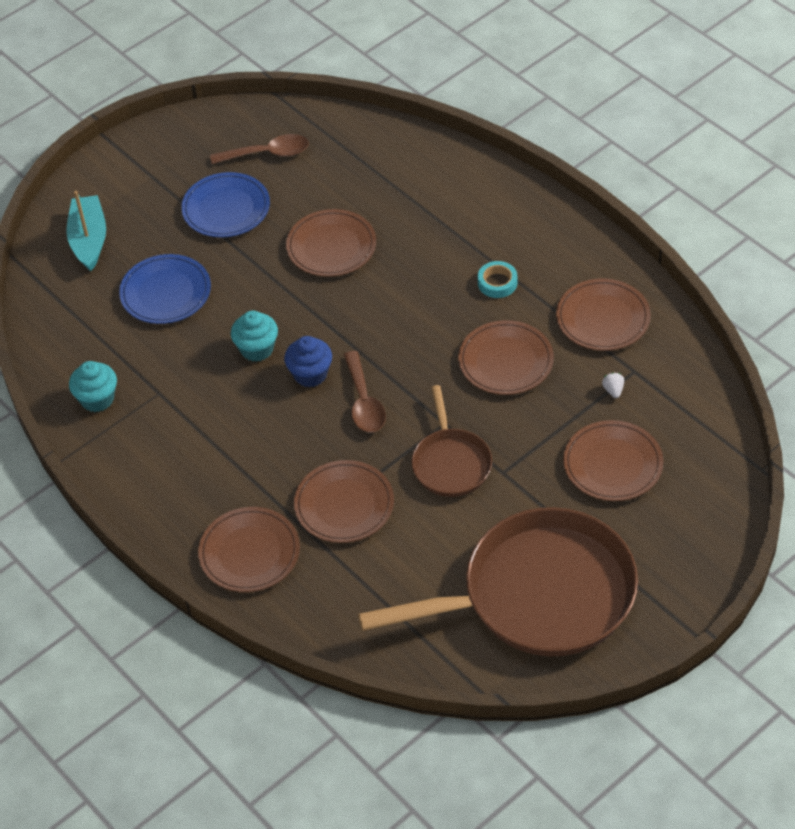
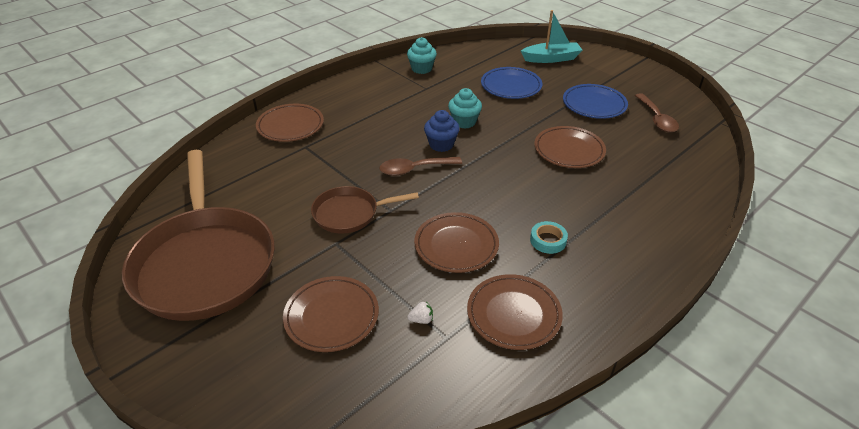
camera: 85 degrees right, 10 degrees down
brown plate [294,460,394,543] -> none

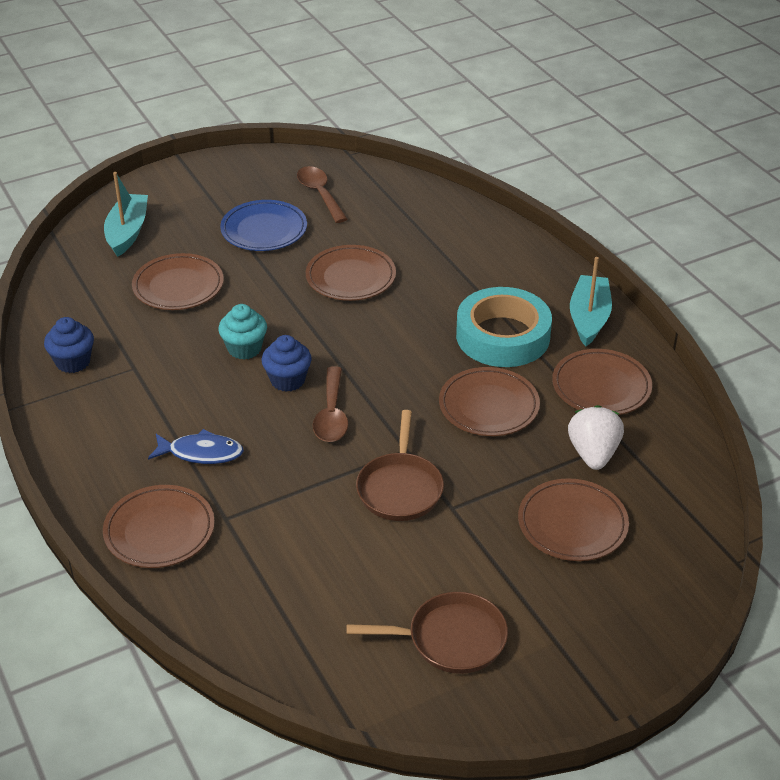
camera: 75 degrees left, 0 degrees up
brown pan [122,150,275,321] -> brown pan [347,592,508,674], size x0.50
turquoise cupcake [407,37,437,74] -> blue cupcake [44,317,94,373]
white strawberry [407,302,433,324] -> white strawberry [568,405,624,470], size x2.29
blue plate [481,67,542,99] -> brown plate [132,253,224,310]
turquoise tape [530,221,568,254] -> turquoise tape [456,287,552,367], size x2.30
brown spoon [635,93,679,133] -> brown spoon turned 120 degrees counterclockwise [297,166,348,223]
none -> blue fish [148,429,244,464]
none -> turquoise boat [570,257,612,346]

